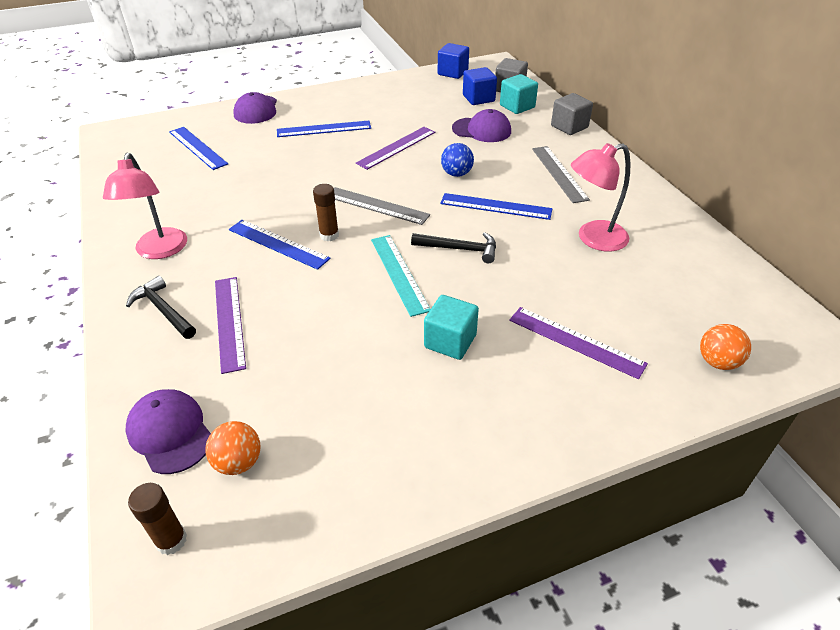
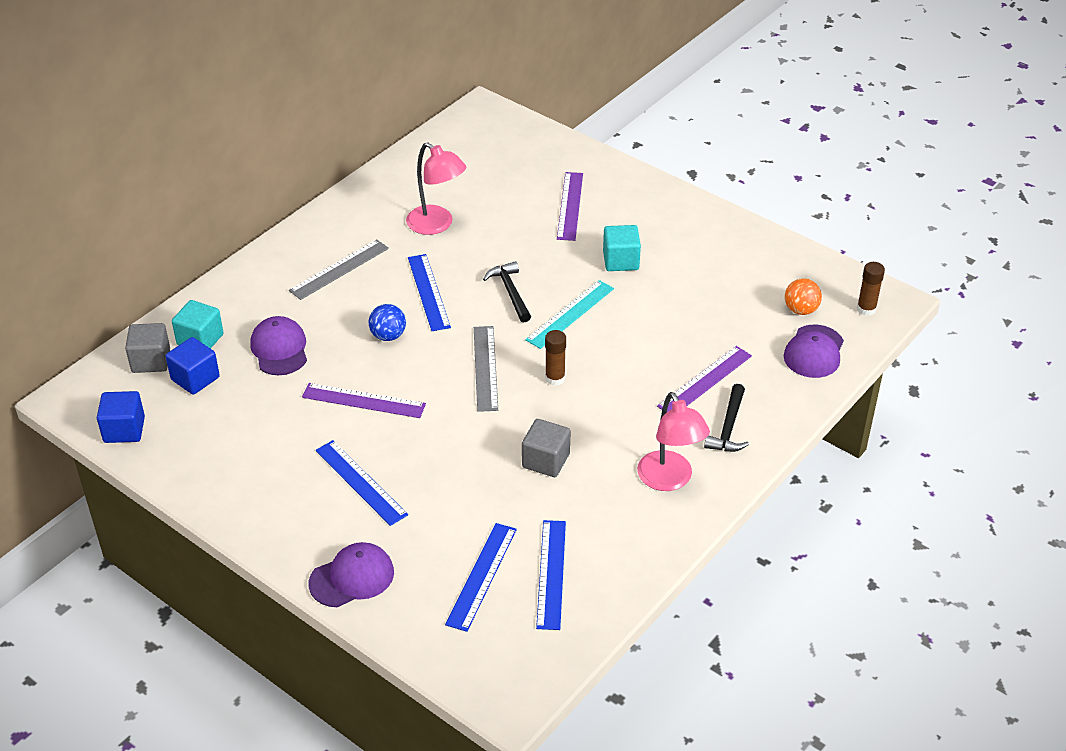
camera: 120 degrees left, 0 degrees up
pink lamp [103,153,187,259] -> pink lamp turned 105 degrees clockwise [637,392,710,491]
blue ruler [229,220,331,270] -> blue ruler moved to [536,520,566,630]
grey cube [551,93,593,135] -> grey cube moved to [522,419,570,477]
orange ball [700,324,751,370] -> none

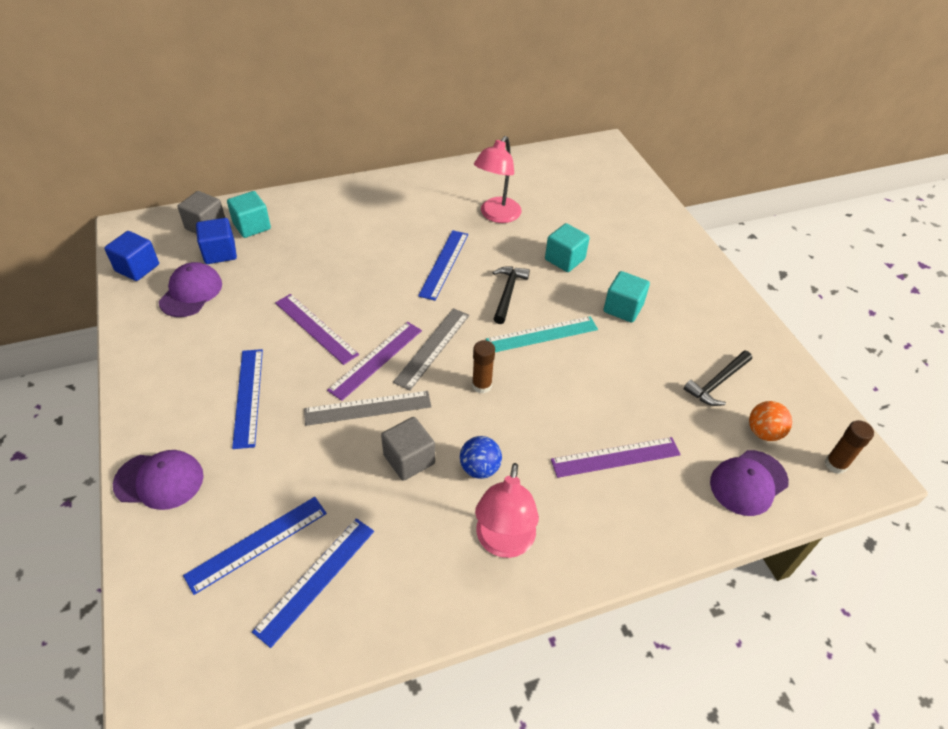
camera: 30 degrees right, 5 degrees up
purple cap [250,316,307,375] -> purple cap moved to [159,262,222,317]
grey ruler [289,239,389,300] -> grey ruler moved to [304,391,431,426]
blue ball [369,304,406,341] -> blue ball moved to [460,436,502,479]
pink lamp [406,142,466,235] -> pink lamp turned 45 degrees clockwise [474,136,522,223]
purple ruler [557,172,583,241] -> purple ruler moved to [327,322,422,401]
black hammer [704,384,749,452] -> black hammer moved to [684,351,752,406]
none -> turquoise cube [545,223,590,272]

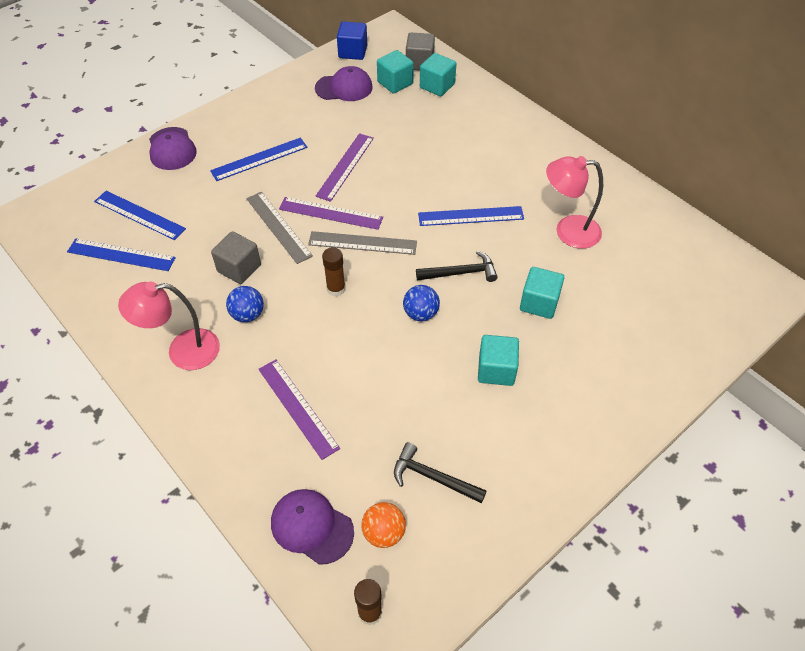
camera: 70 degrees right, 5 degrees up
blue cube [196,218,237,264] -> turquoise cube [377,50,414,94]
turquoise ruler [486,316,598,352] -> blue ball [403,285,440,321]

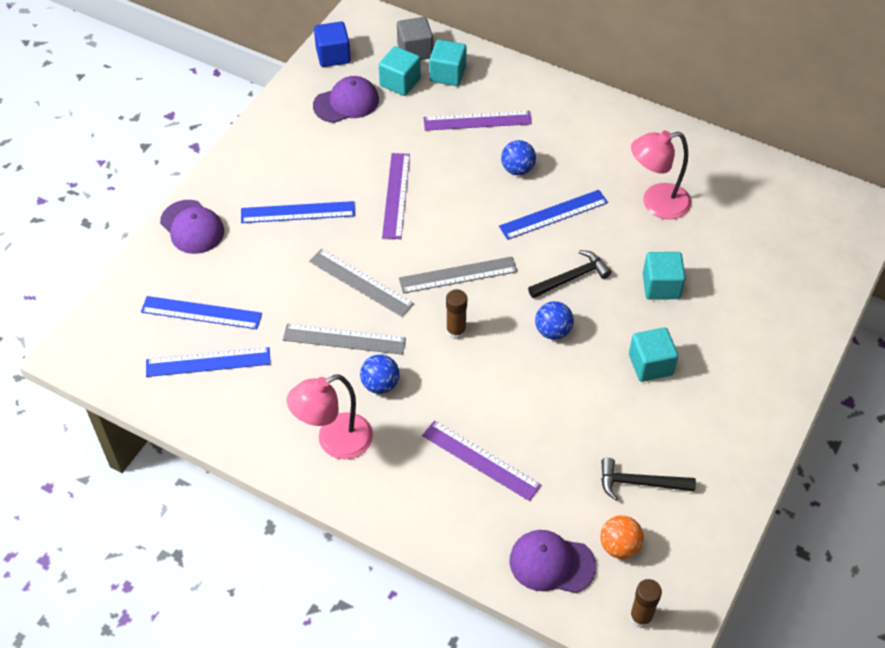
camera: 20 degrees left, 0 degrees up
blue ruler [210,138,308,181] -> blue ruler turned 45 degrees clockwise [241,201,355,223]
grey cube [211,231,261,284] -> grey ruler [283,323,406,355]
purple ruler [279,197,383,230] -> purple ruler moved to [423,111,532,131]
none -> blue ball [501,140,536,175]

